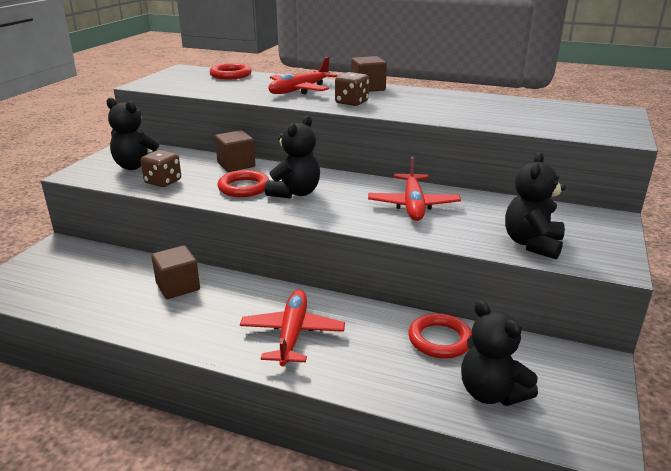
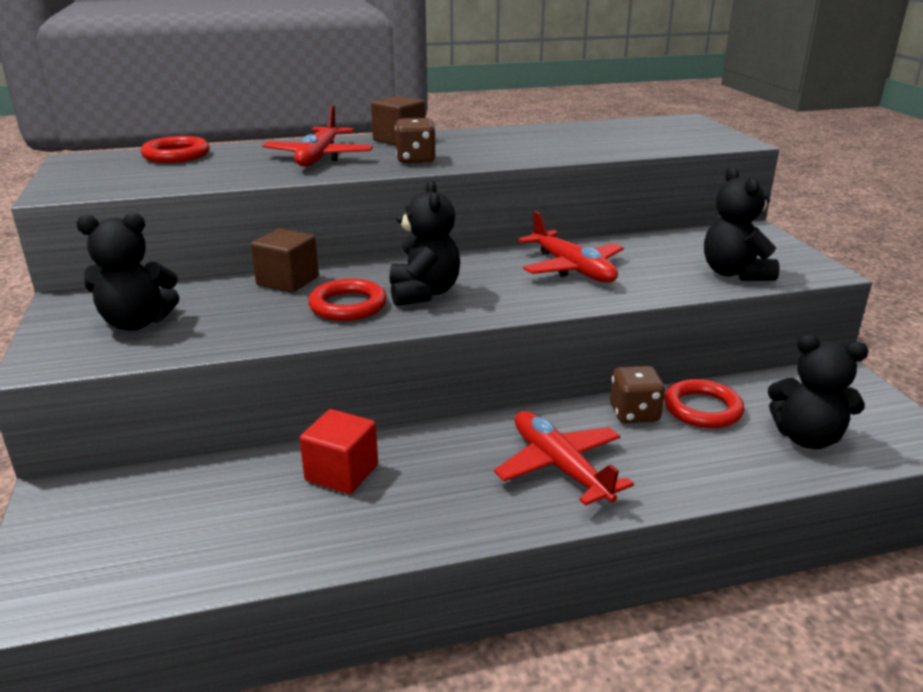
camera: 35 degrees left, 0 degrees up
brown dice [141,150,181,187] -> brown dice moved to [610,366,665,423]
brown cube [151,245,200,299] -> red cube [299,409,378,494]

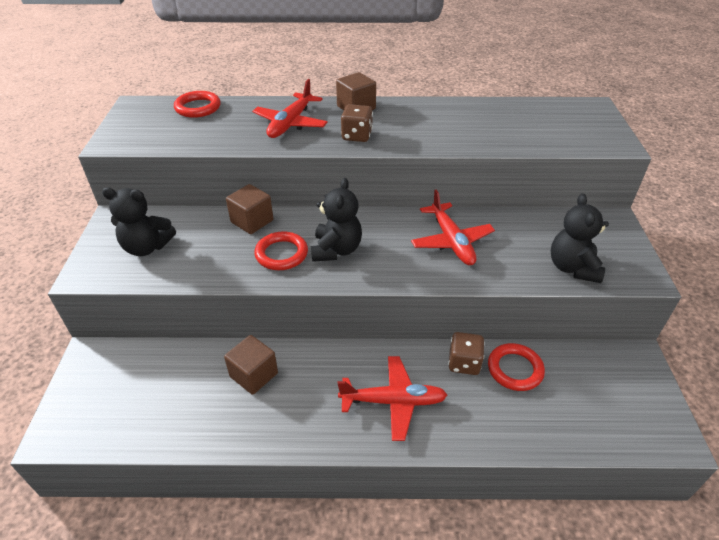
camera: 15 degrees right, 15 degrees up
red cube [299,409,378,494] -> brown cube [224,335,278,395]
red plane [494,411,634,506] -> red plane turned 105 degrees clockwise [338,356,447,441]
black teddy bear [768,334,868,449] -> none

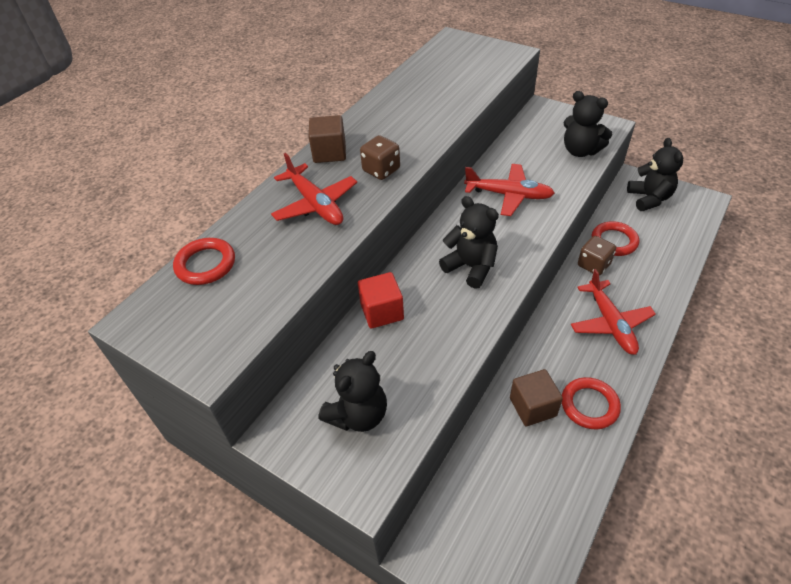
camera: 55 degrees left, 5 degrees up
brown cube [226,184,273,234] -> red cube [358,272,404,329]
red ring [254,231,308,270] -> red ring moved to [562,377,621,429]
red plane [338,356,447,441] -> red plane turned 135 degrees clockwise [571,269,656,355]
none -> black teddy bear [627,138,683,211]

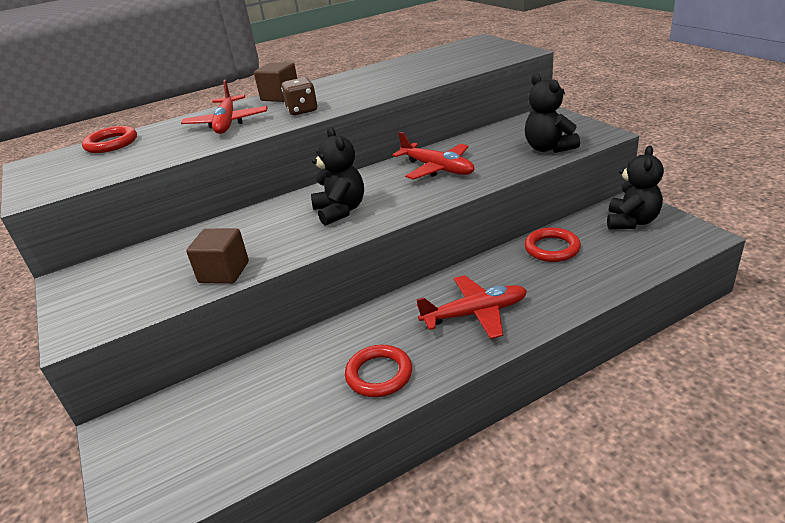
camera: 30 degrees right, 15 degrees down
black teddy bear [319,351,387,432] -> none
red cube [358,272,404,329] -> none
brown cube [510,369,563,426] -> brown cube moved to [186,229,249,284]
red plane [571,269,656,355] -> red plane turned 120 degrees counterclockwise [416,275,527,339]
brown dice [578,236,616,276] -> none

